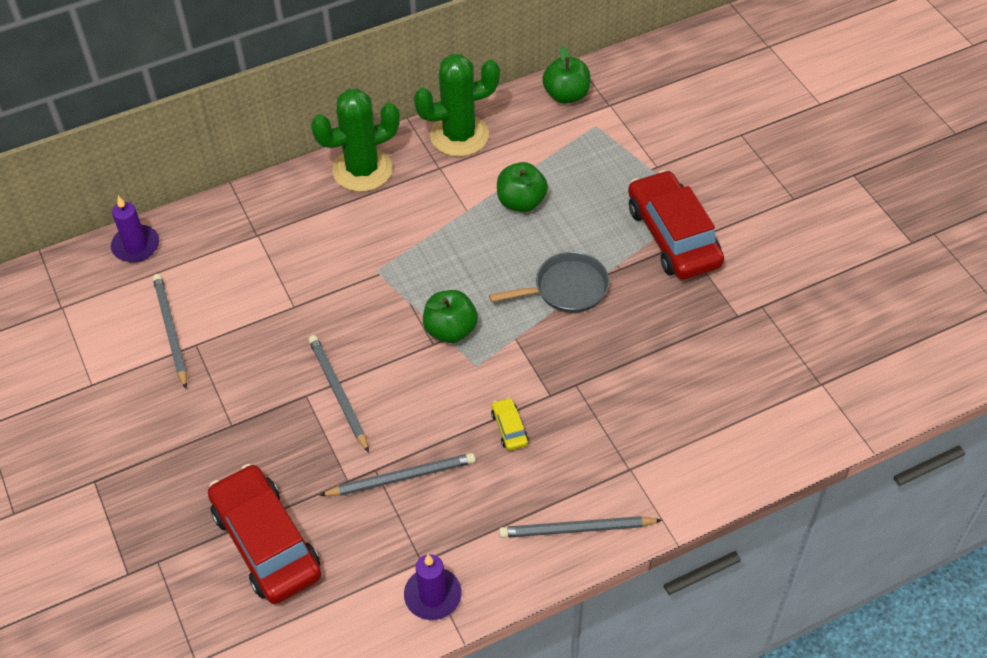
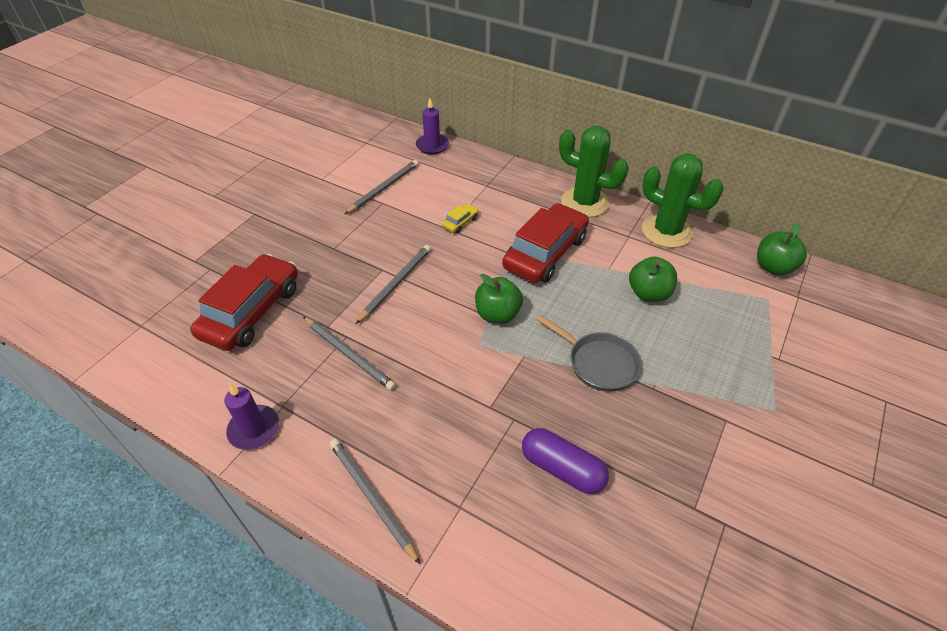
camera: 55 degrees right, 5 degrees down
yellow car [491,397,528,451] -> yellow car moved to [442,204,479,233]
red car [628,170,724,280] -> red car moved to [502,203,589,283]
none -> purple capsule [522,428,609,494]

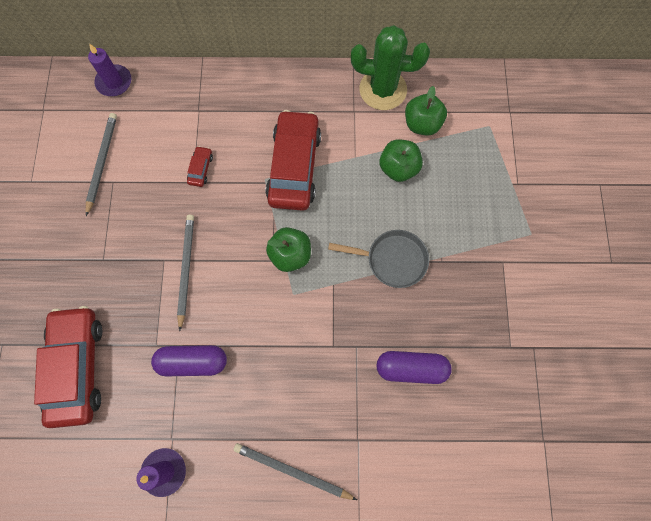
camera: 30 degrees left, 25 degrees up
grey pencil [303,317,396,391] -> purple capsule [151,345,227,376]
yellow car [442,204,479,233] -> red car [187,146,213,187]
green cactus [559,126,629,217] -> none
green apple [757,224,807,275] -> green apple moved to [405,86,447,136]

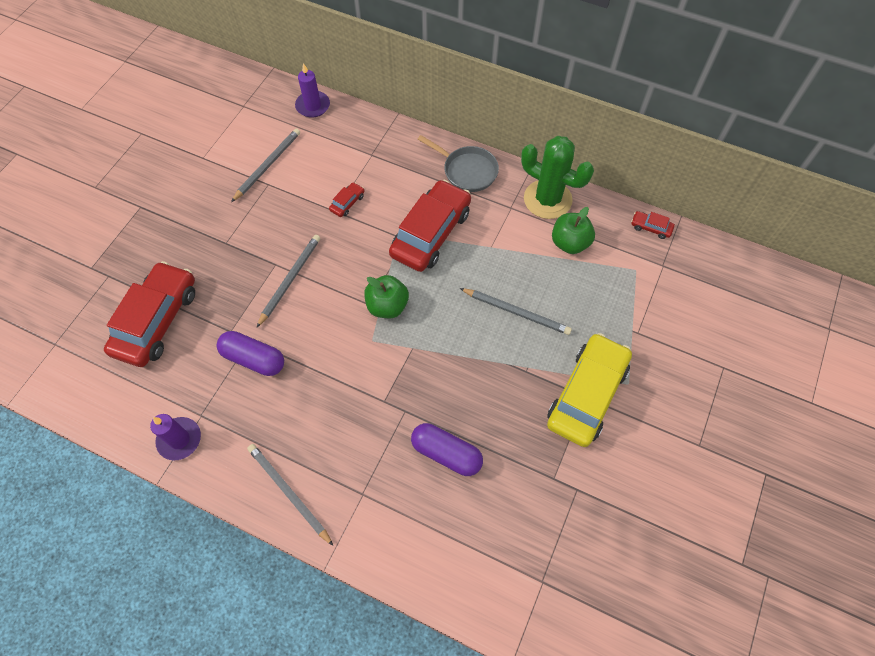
camera: 25 degrees right, 10 degrees down
grey pan [328,230,429,288] -> grey pan moved to [418,135,499,192]
green apple [380,139,423,182] -> none
none -> grey pencil [460,288,572,335]
none -> yellow car [547,333,632,447]
none -> red car [631,211,675,239]

